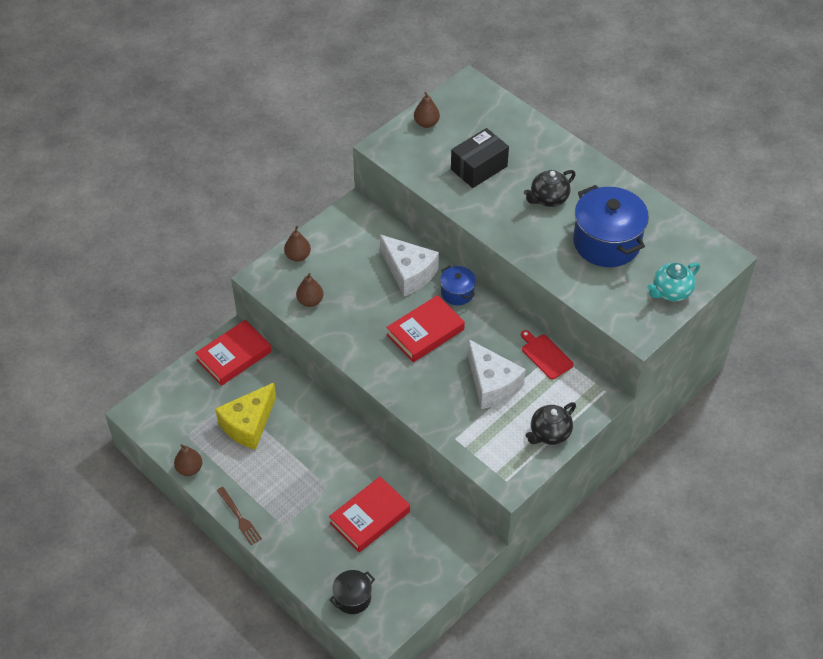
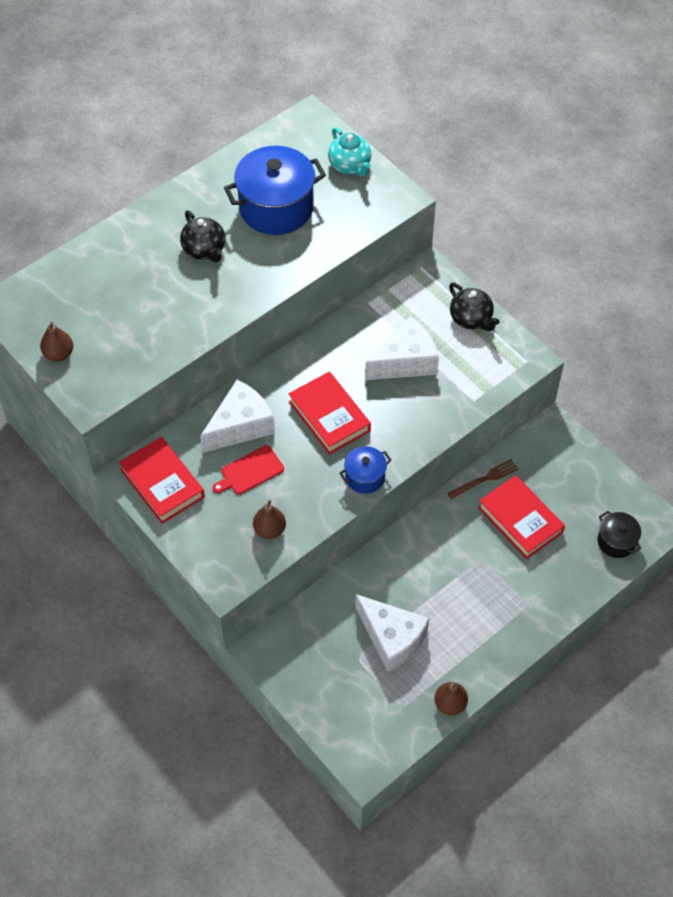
camera: 85 degrees left, 5 degrees up
red book [195,320,272,386] -> red book moved to [119,437,205,524]
yellow cheese [215,383,276,450] -> white cheese [355,594,429,672]
brown fork [217,487,262,545] -> brown fork moved to [447,459,518,499]
brown pear [284,226,311,262] -> none
blue pot [440,266,476,305] -> blue pot moved to [339,446,392,494]
black box [451,128,509,188] -> none
red cutting board [521,330,574,380] -> red cutting board moved to [213,445,284,495]

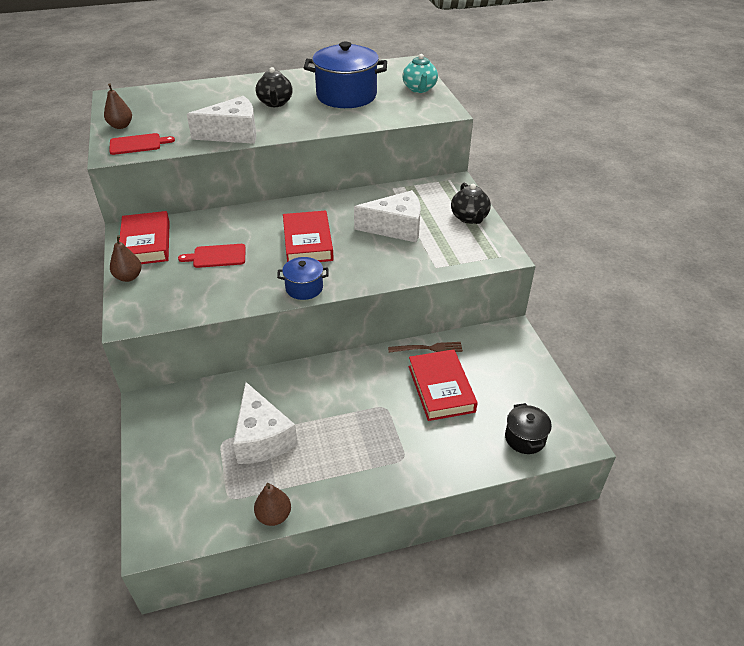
camera: 25 degrees right, 15 degrees down
white cheese [200,380,275,453] -> white cheese moved to [187,96,256,144]
brown pear [253,500,286,539] -> brown pear moved to [110,235,142,282]
none -> red cutting board [109,133,175,155]

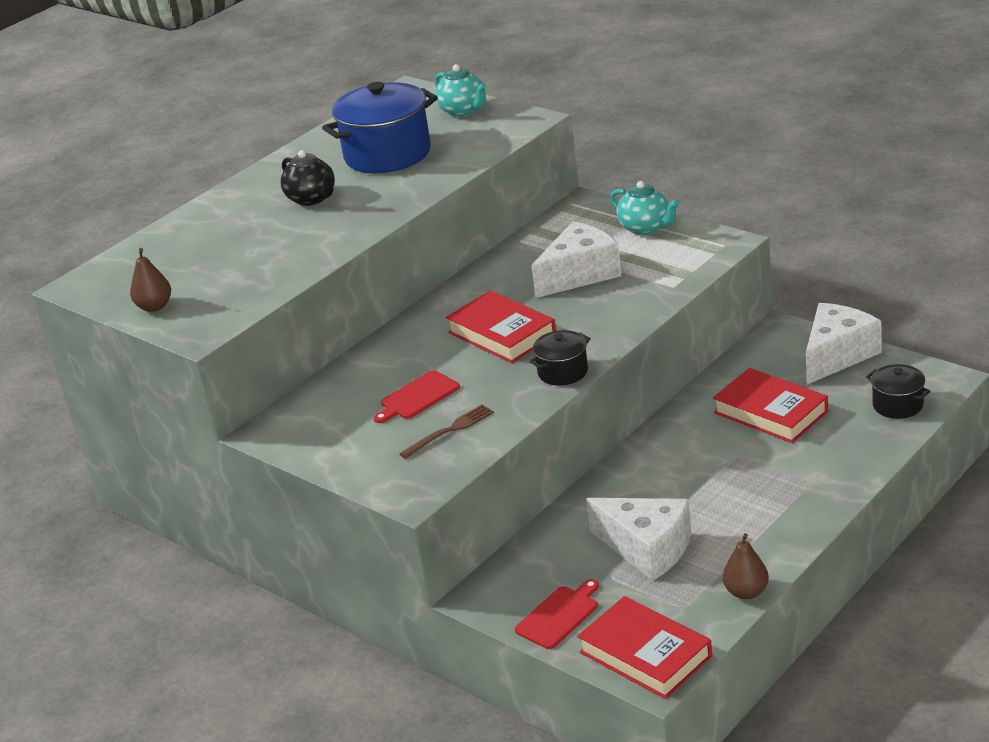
camera: 30 degrees left, 10 degrees down
red cutting board [109,133,175,155] -> red cutting board moved to [515,579,599,649]
brown pear [110,235,142,282] -> none
red book [119,211,170,264] -> red book moved to [577,596,712,699]
white cheese [187,96,256,144] -> white cheese moved to [806,303,882,385]
blue pot [277,257,329,300] -> black pot [529,330,591,386]
brown fork [388,342,463,353] -> brown fork moved to [399,404,494,459]
black teapot [451,183,491,224] -> turquoise teapot [610,181,679,235]

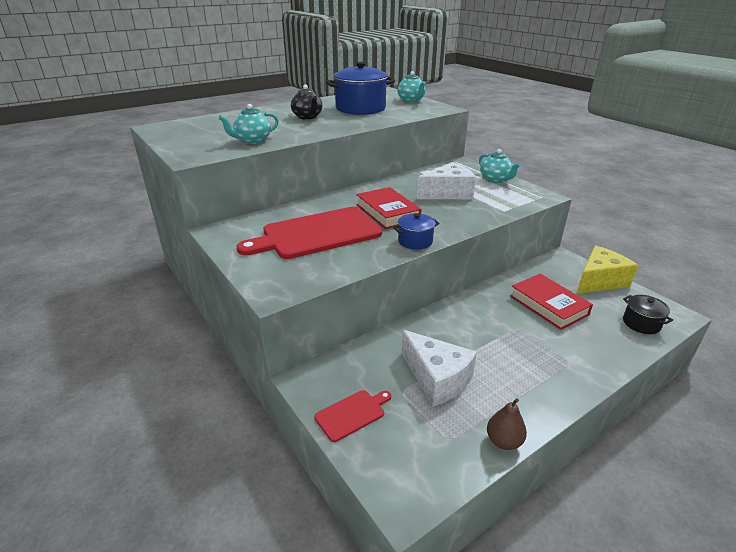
camera: 10 degrees right, 0 degrees up
brown pear [130,248,171,312] -> none
red cutting board [374,370,460,423] -> red cutting board [237,207,382,259], size x2.23
brown fork [399,404,494,459] -> none
black pot [529,330,591,386] -> blue pot [393,213,440,250]
red book [577,596,712,699] -> none
white cheese [806,303,882,385] -> yellow cheese [576,246,638,294]
none -> turquoise teapot [219,104,279,144]

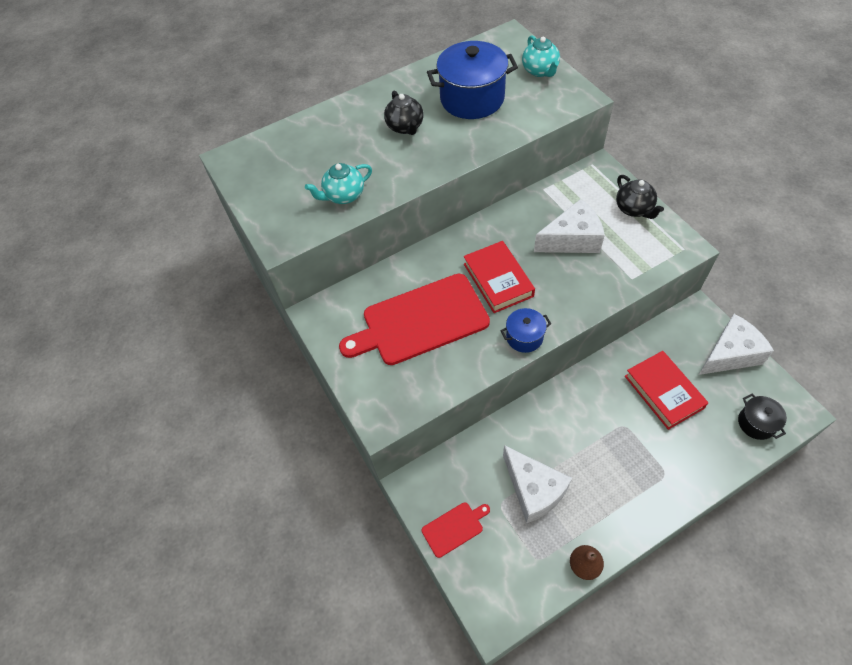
camera: 10 degrees right, 25 degrees up
turquoise teapot [479,149,521,183] -> black teapot [616,175,664,219]
yellow cheese [576,246,638,294] -> white cheese [699,314,774,375]

